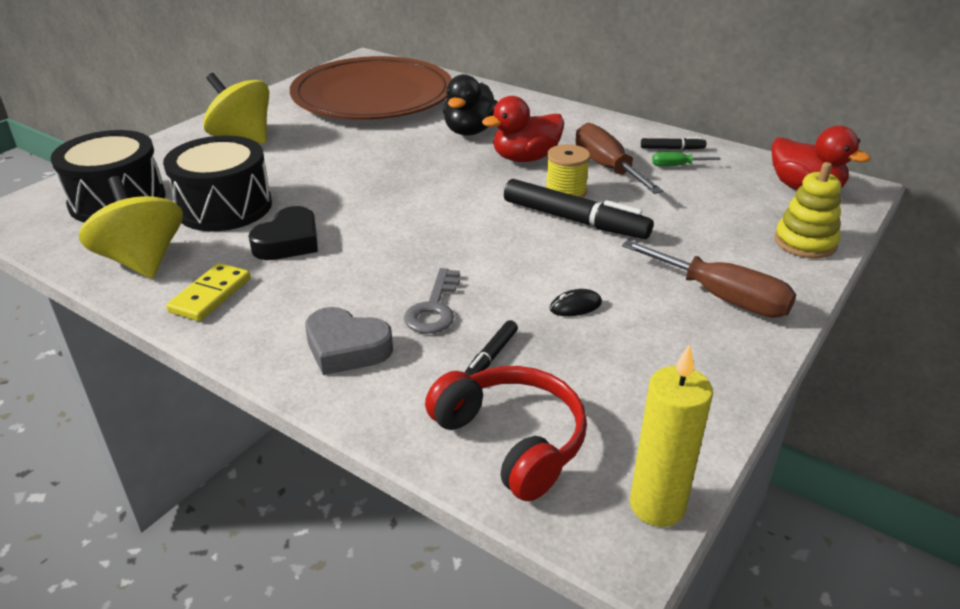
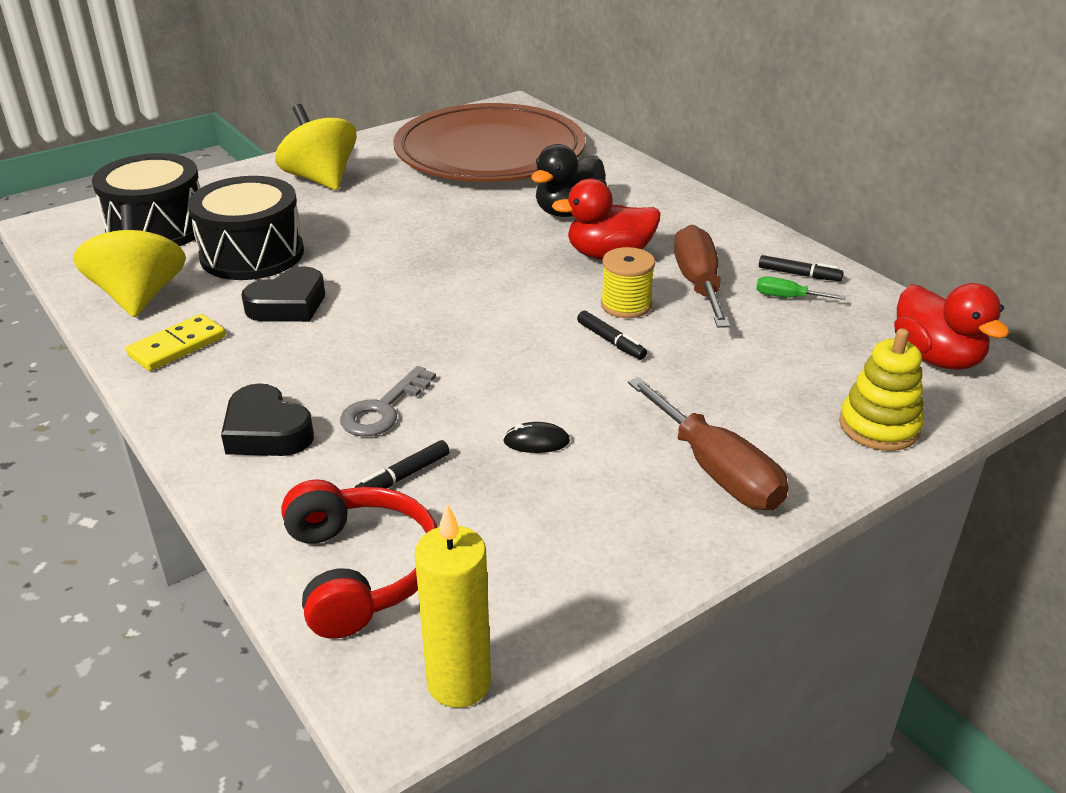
camera: 20 degrees right, 0 degrees up
grey heart [305,307,393,375] -> black heart [221,383,314,456]
black marker [504,179,653,239] -> black marker [577,311,647,360], size x0.48

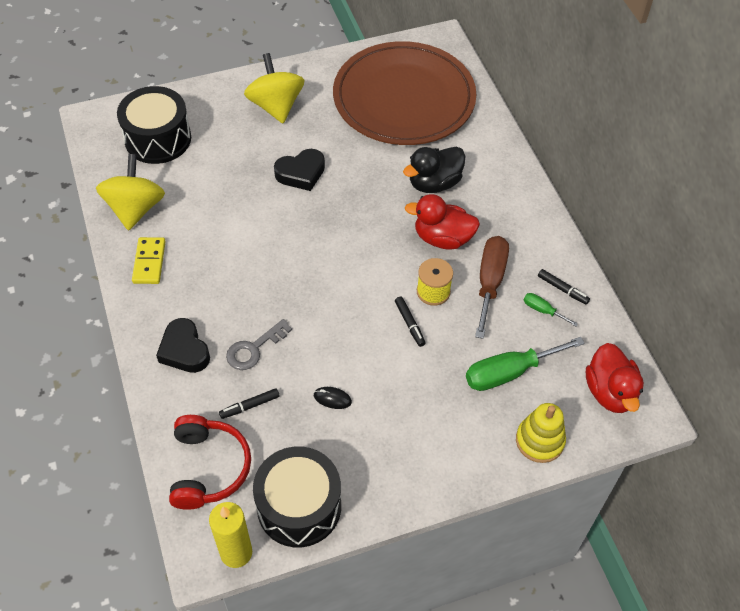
camera: 15 degrees right, 20 degrees up
yellow domino [126,314,226,371] -> yellow domino turned 60 degrees counterclockwise [132,237,166,284]
black drum [188,176,304,280] -> black drum moved to [253,446,341,547]
black heart [241,266,325,322] -> black heart moved to [274,149,325,191]
brown screwdriver [628,377,788,510] -> none
none -> green screwdriver [466,337,585,391]

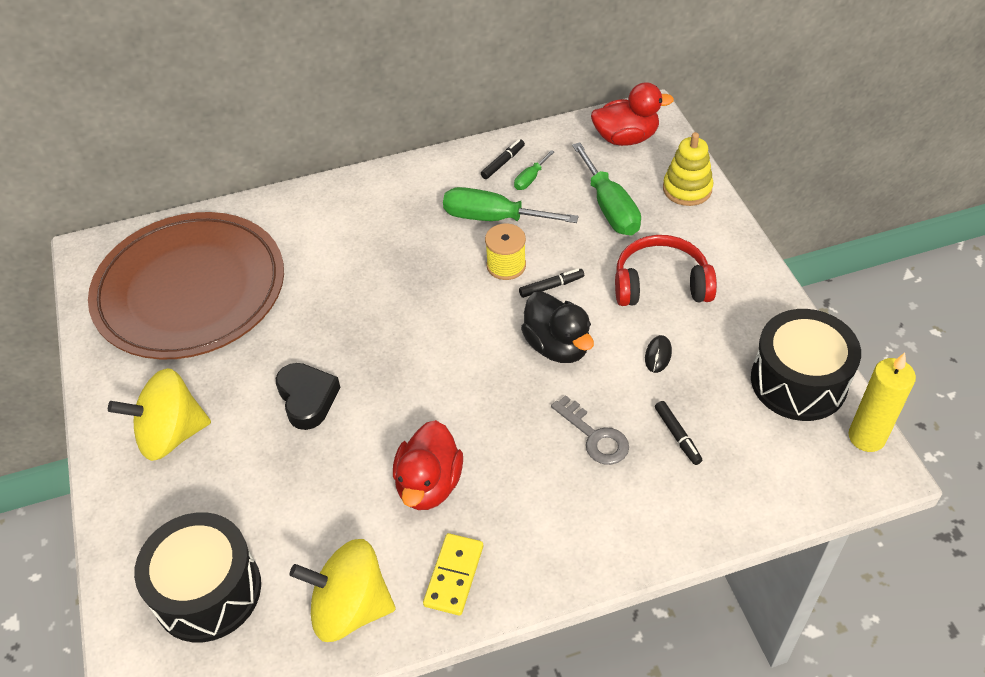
camera: 85 degrees left, 5 degrees down
yellow domino [132,237,166,284] -> yellow domino turned 75 degrees counterclockwise [423,533,483,616]
black heart [156,318,210,373] -> none
red headphones [169,415,251,510] -> red headphones moved to [615,235,717,306]
black duck [403,147,465,193] -> black duck moved to [521,291,594,363]
red duck [405,194,480,250] -> red duck moved to [393,420,463,510]
brown screwdriver [475,236,509,339] -> green screwdriver [443,187,579,223]

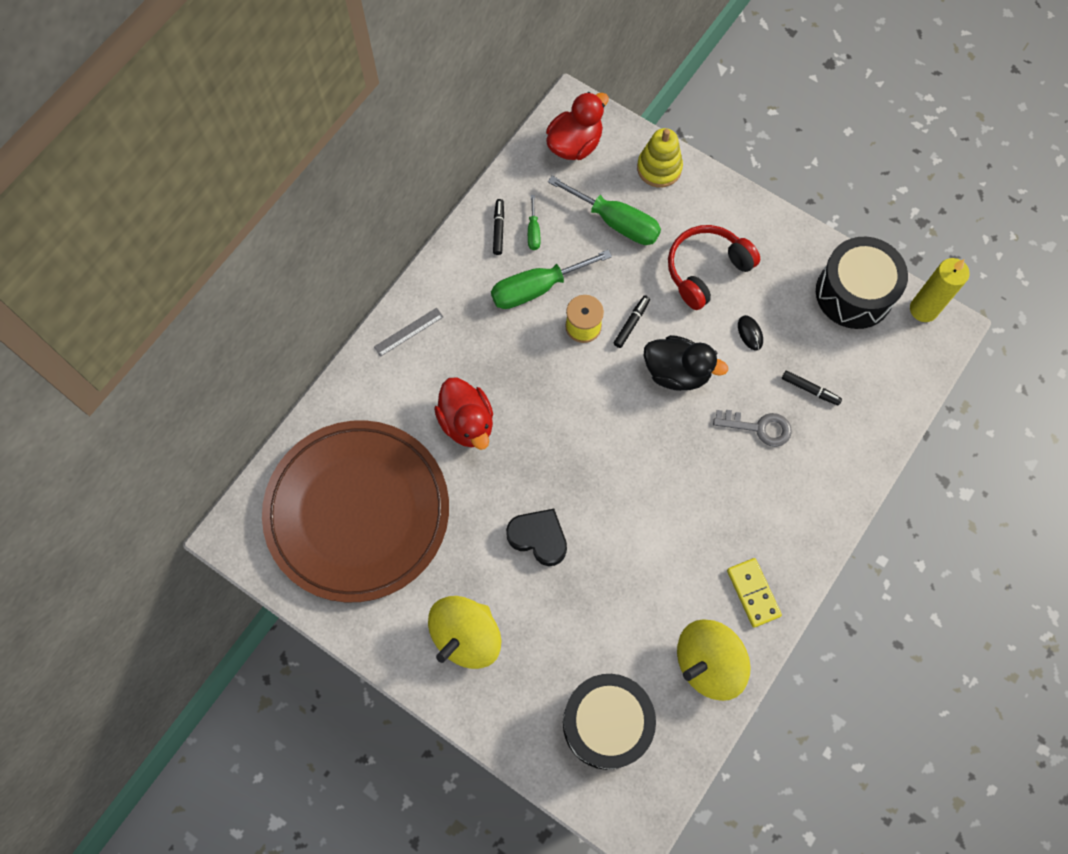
camera: 40 degrees left, 20 degrees up
red duck [393,420,463,510] -> red duck moved to [434,377,493,450]
none -> grey ruler [374,308,443,357]

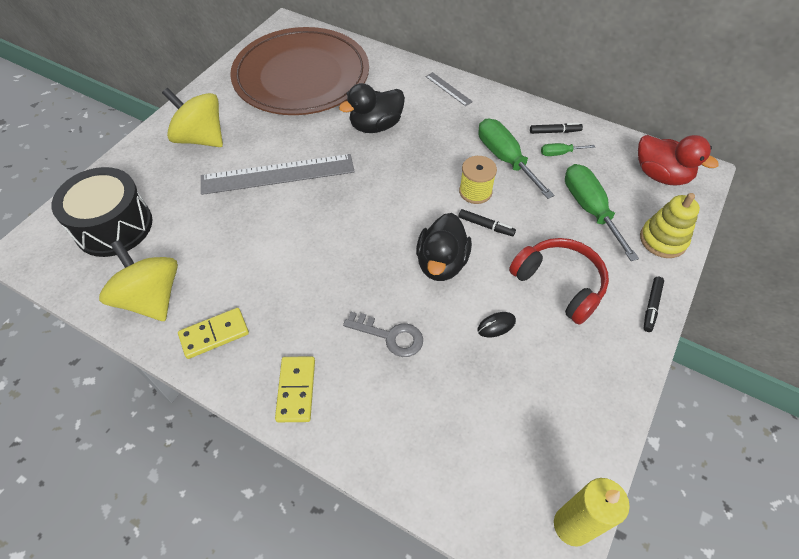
camera: 85 degrees right, 15 degrees down
red duck [434,377,493,450] -> black duck [339,83,405,133]
black heart [506,509,567,566] -> grey ruler [201,154,355,195]
green screwdriver [548,176,661,245] -> green screwdriver turned 135 degrees clockwise [565,164,639,261]
grey key [713,410,792,447] -> grey key turned 75 degrees counterclockwise [343,312,423,357]
black marker [782,371,842,406] -> black marker moved to [643,277,664,332]
black drum [816,237,908,329] -> none
none -> yellow domino [275,356,315,422]

